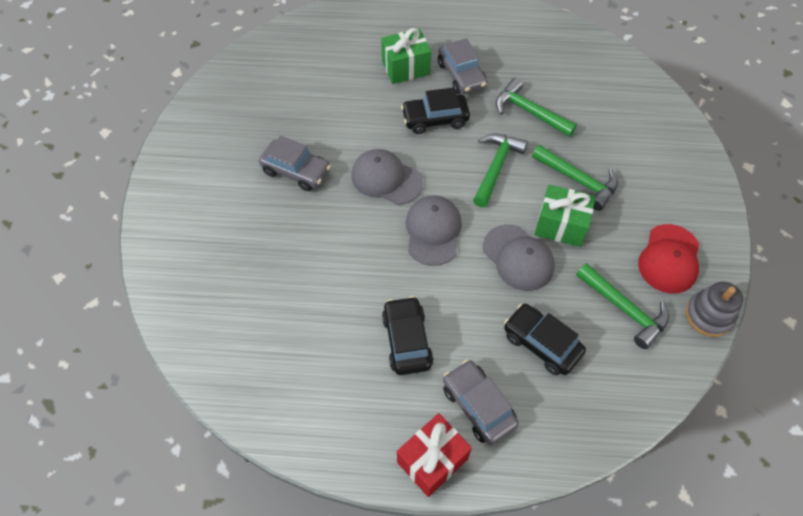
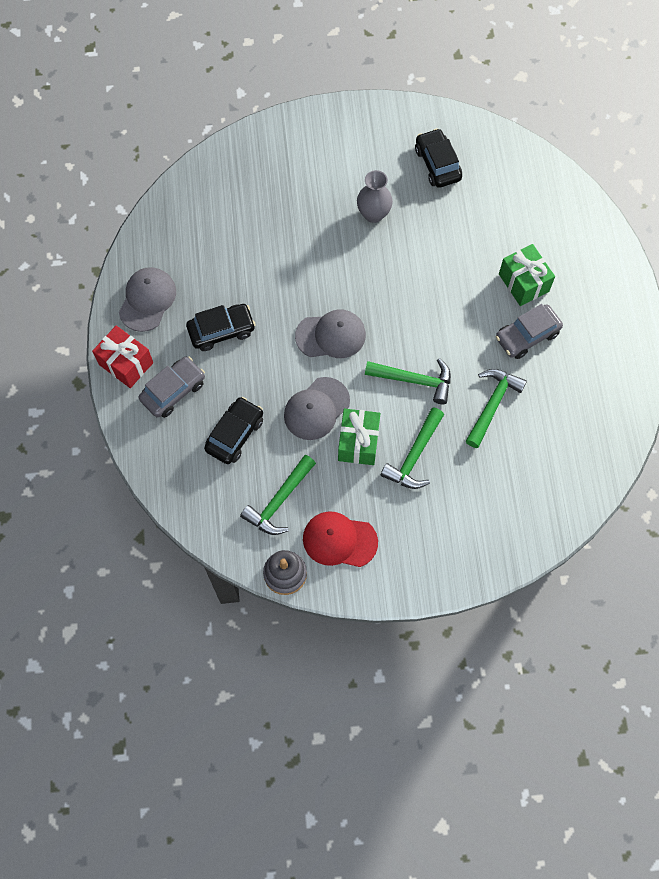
camera: 80 degrees right, 10 degrees up
grey car [259,136,331,191] -> grey vase [357,170,393,223]
grey cap [351,149,423,205] -> grey cap moved to [119,267,176,332]
black car [401,87,470,134] -> black car moved to [415,128,462,188]

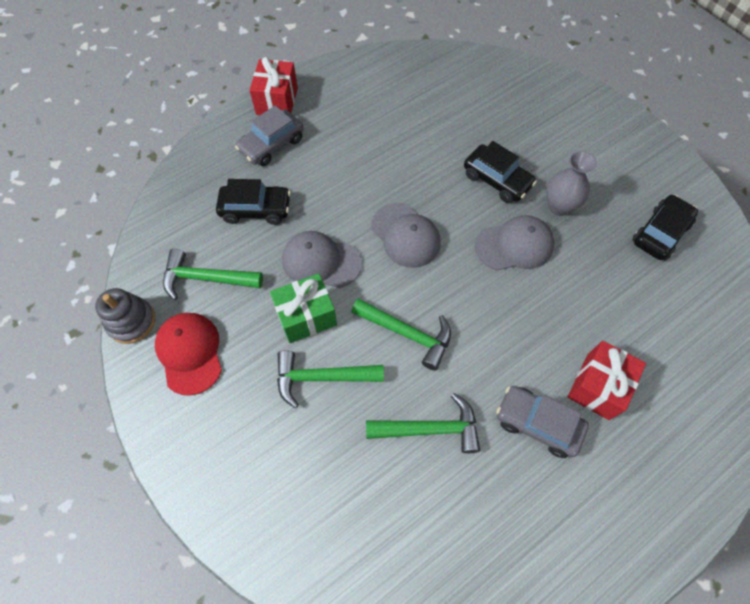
camera: 60 degrees right, 5 degrees down
grey cap [119,267,176,332] -> grey cap moved to [475,215,554,270]
grey car [139,357,205,418] -> grey car turned 120 degrees clockwise [235,105,304,166]
black car [186,304,256,351] -> black car moved to [464,141,537,203]
green hammer [365,358,451,404] -> green hammer turned 45 degrees counterclockwise [351,298,451,371]
green gift [499,244,555,306] -> red gift [568,341,646,420]

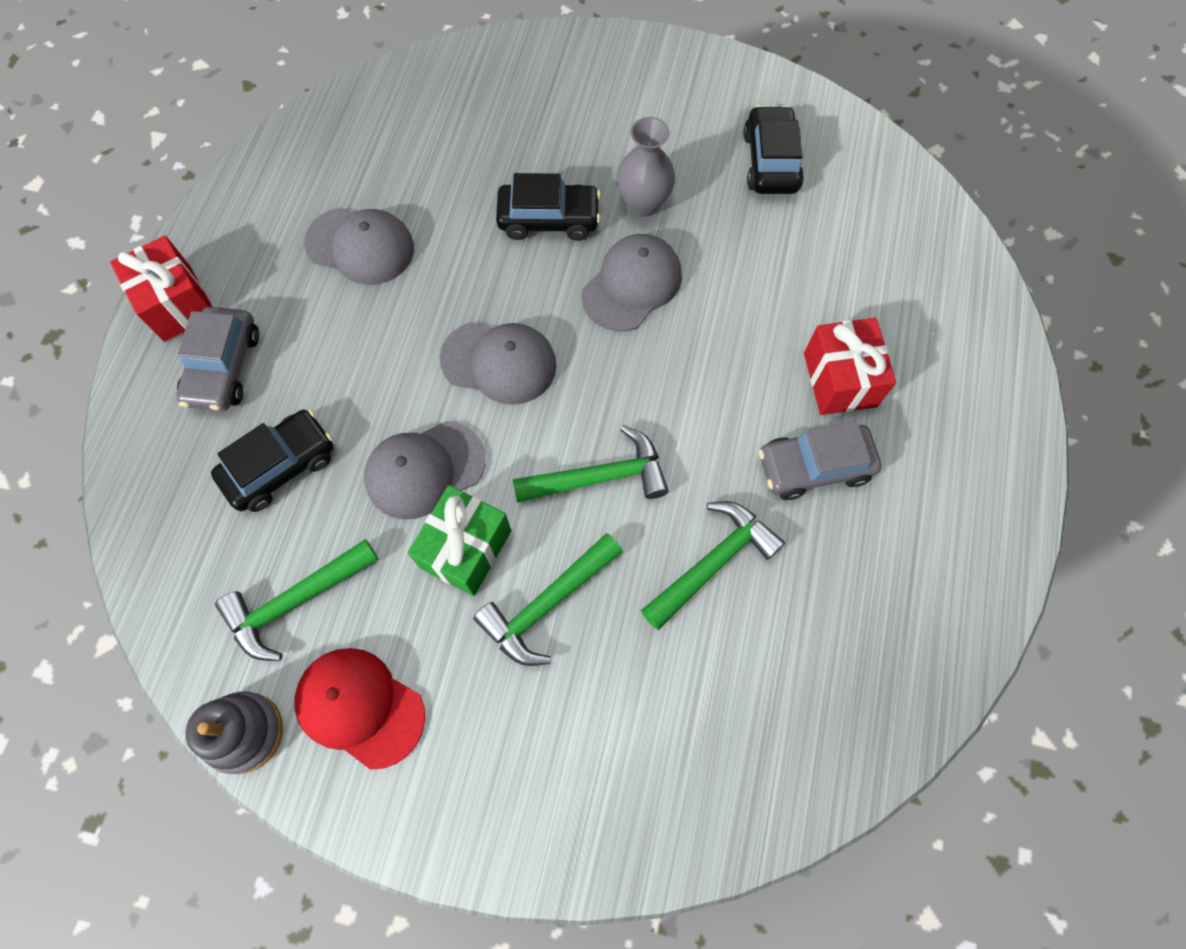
camera: 40 degrees left, 5 degrees up
none -> grey cap [304,207,414,285]

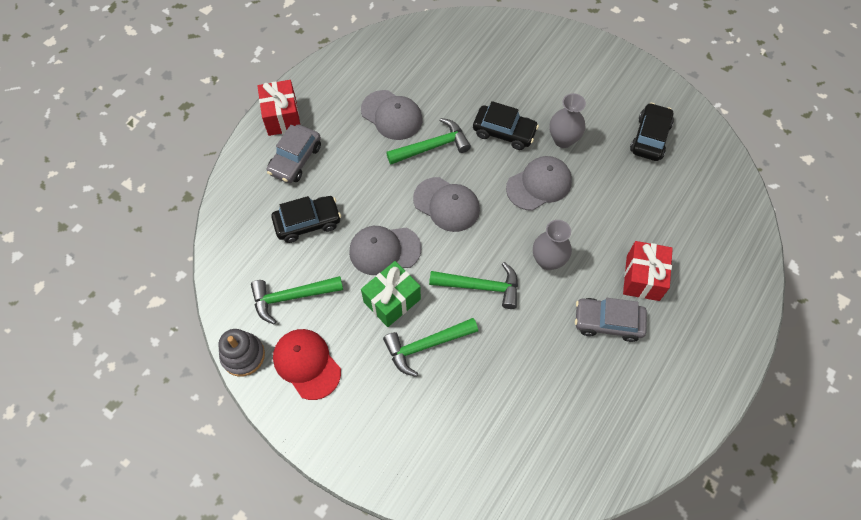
camera: 20 degrees right, 5 degrees down
green hammer [641,501,785,630] -> green hammer moved to [386,118,471,164]
none -> grey vase [533,220,572,270]

